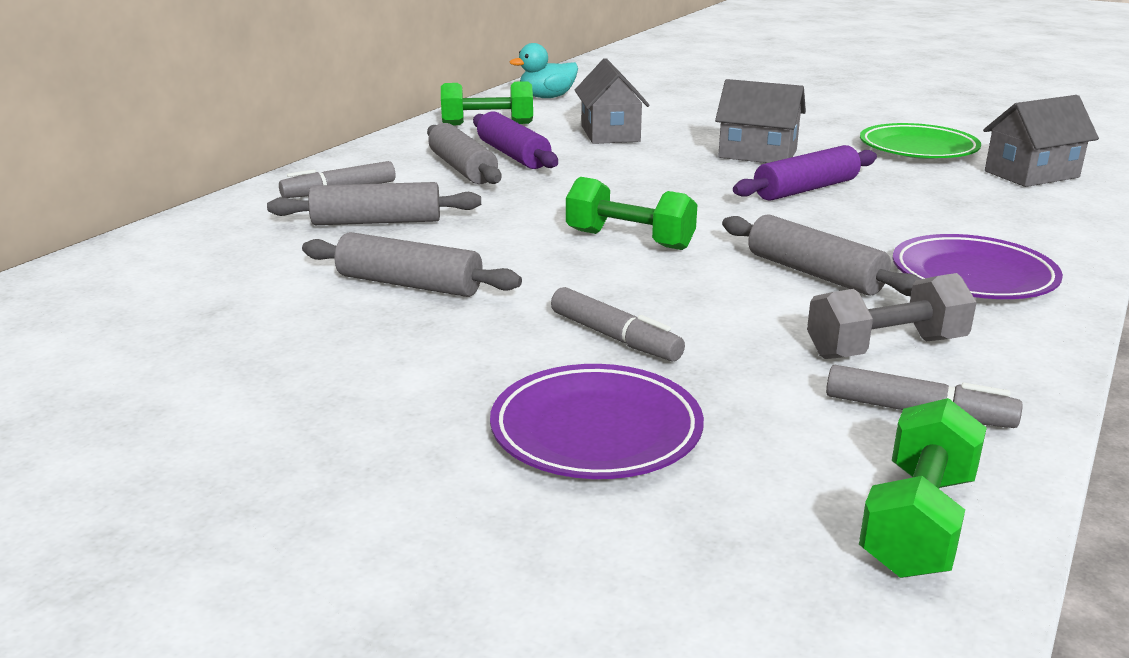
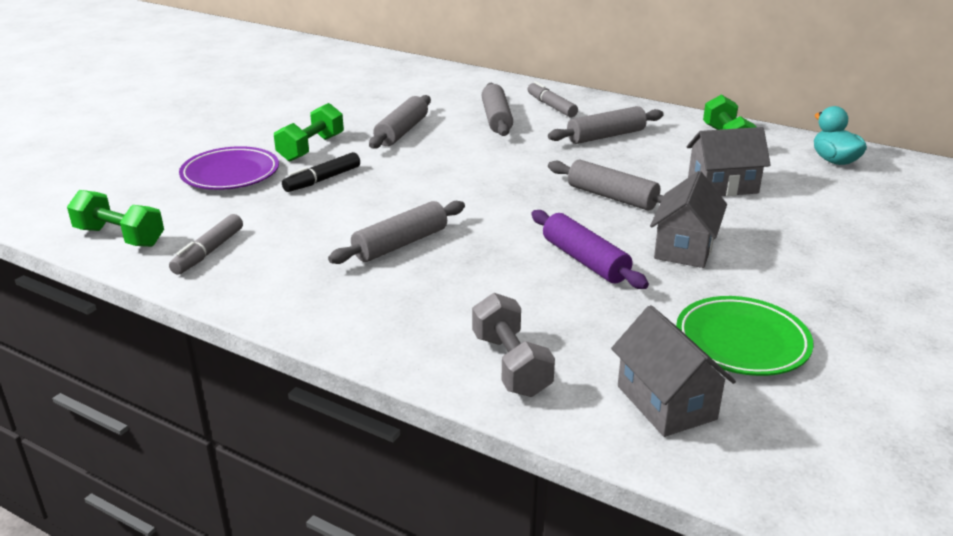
camera: 90 degrees right, 5 degrees up
purple rolling pin [473,112,558,169] -> none
grey marker [551,287,685,361] -> black marker [282,152,360,192]
green dumbbell [566,177,697,250] -> green dumbbell moved to [274,103,344,161]
grey dumbbell [807,273,977,359] -> grey dumbbell moved to [472,293,555,397]
purple plate [893,234,1063,299] -> none
none -> grey rolling pin [548,160,664,210]

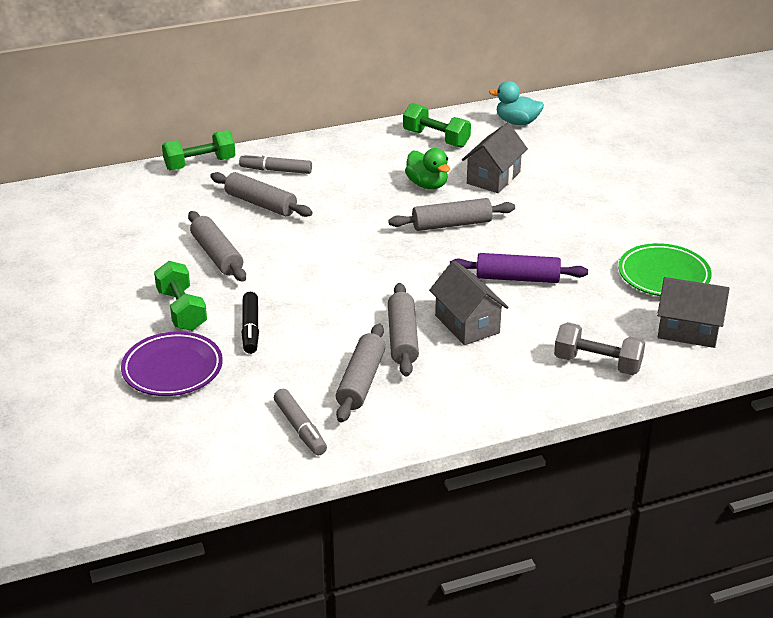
camera: 50 degrees left, 5 degrees up
green dumbbell [67,190,164,247] -> green dumbbell moved to [162,130,235,171]
grey rolling pin [548,106,663,144] -> grey rolling pin moved to [336,324,385,422]
grey house [650,171,727,268] -> grey house moved to [429,260,508,345]
none -> green duck [405,148,450,189]

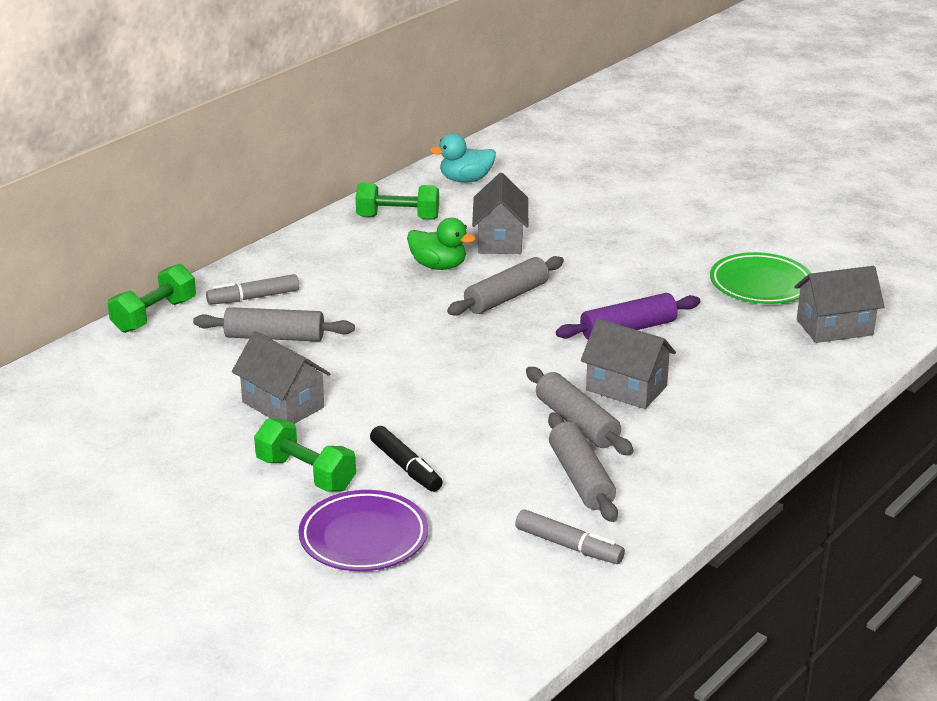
camera: 30 degrees left, 5 degrees down
grey rolling pin [188,211,246,282] -> grey house [232,331,330,424]
grey dumbbell [554,322,645,375] -> none

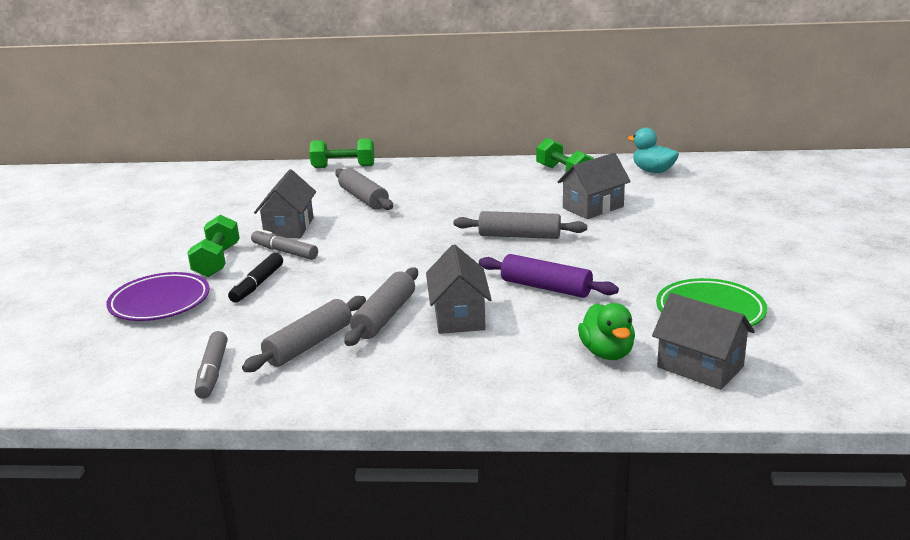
camera: 55 degrees right, 5 degrees down
grey marker [206,274,299,305] -> grey marker moved to [251,229,318,260]
green duck [407,218,476,270] -> green duck moved to [578,303,635,360]

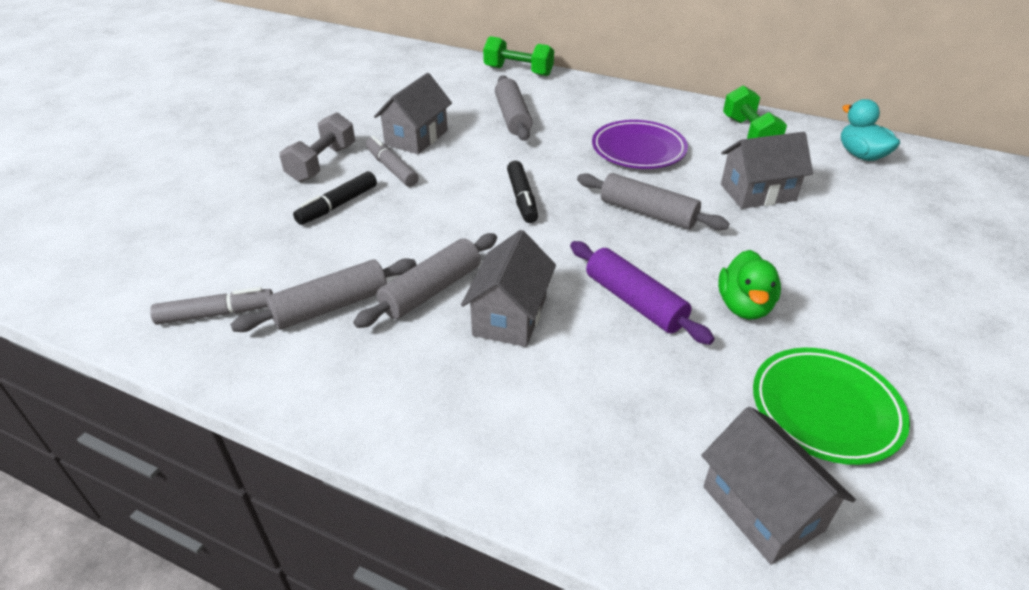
camera: 20 degrees right, 15 degrees up
purple plate [106,272,210,321] -> purple plate moved to [592,120,688,169]
green dumbbell [187,215,239,277] -> grey dumbbell [280,112,355,182]
grey marker [195,331,227,399] -> grey marker turned 120 degrees counterclockwise [150,287,273,325]
green duck [578,303,635,360] -> green duck moved to [718,250,781,320]
none -> black marker [507,161,538,223]

